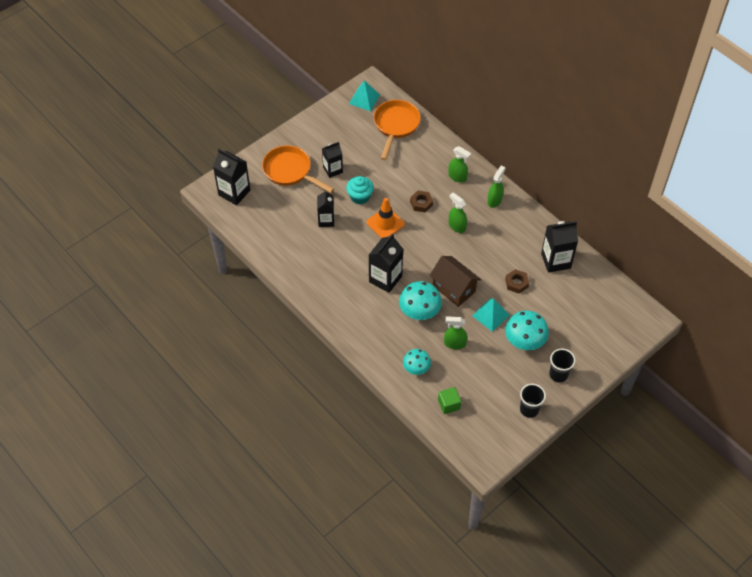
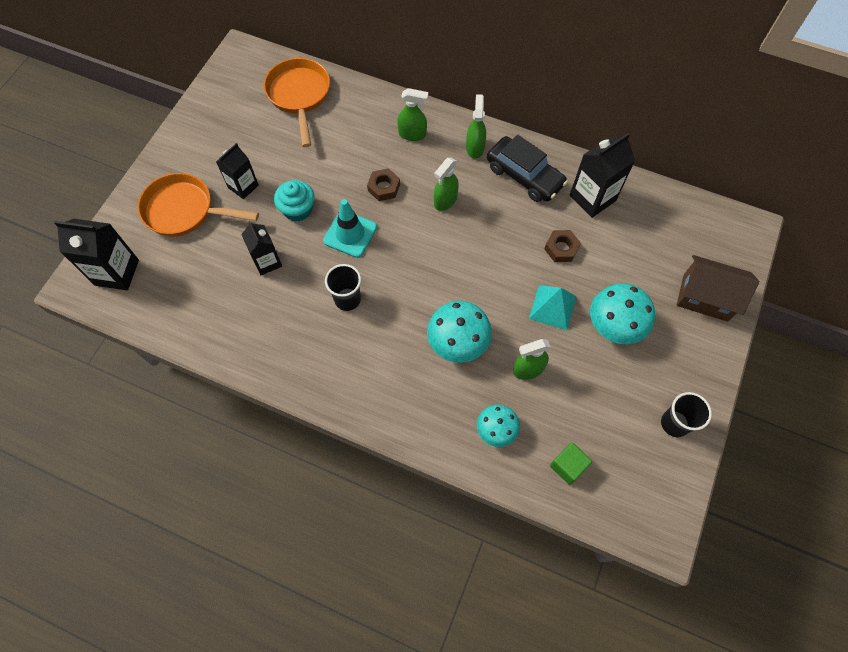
camera: 25 degrees left, 10 degrees up
turquoise pyramid [349,80,380,111] -> none
orange traffic cone [366,198,405,238] -> turquoise traffic cone [323,199,377,258]
black carton [369,233,403,293] -> none
brown house [429,256,481,307] -> brown house moved to [677,255,759,322]
green spray bottle [449,193,467,233] -> green spray bottle turned 75 degrees counterclockwise [434,158,459,211]
black cup [549,349,576,383] -> black cup moved to [325,264,361,311]
none -> black car [487,135,568,202]

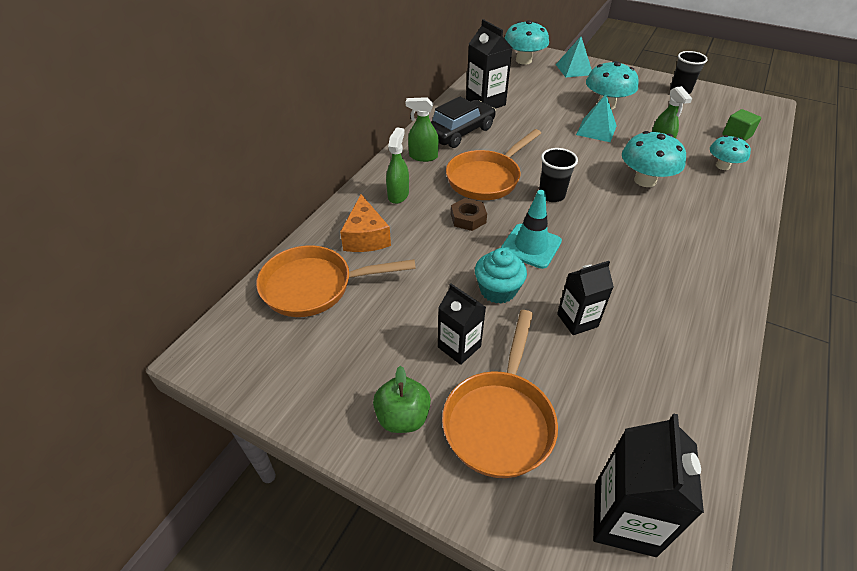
camera: 85 degrees left, 20 degrees down
black cup [325,264,361,311] -> black cup moved to [539,148,578,202]
green spray bottle [434,158,459,211] -> orange pan [446,129,541,200]
brown nut [544,230,581,262] -> none
brown house [677,255,759,322] -> turquoise pyramid [556,36,592,77]
none -> orange cheese [340,194,391,252]
none -> green apple [373,366,431,433]
none -> turquoise mushroom [504,20,549,65]

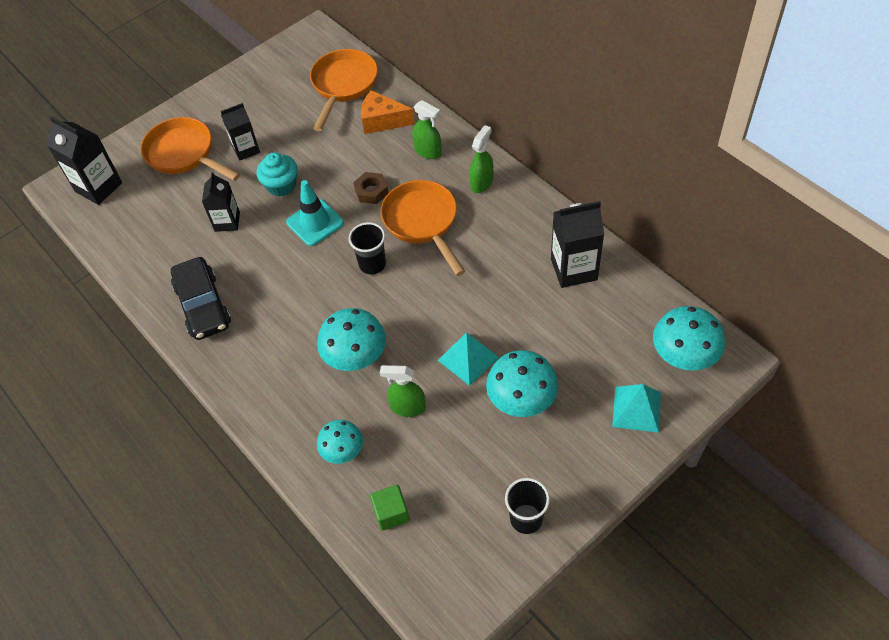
camera: 115 degrees right, 10 degrees up
green apple [373,366,431,433] -> none
black car [431,97,496,148] -> black car moved to [171,257,231,340]

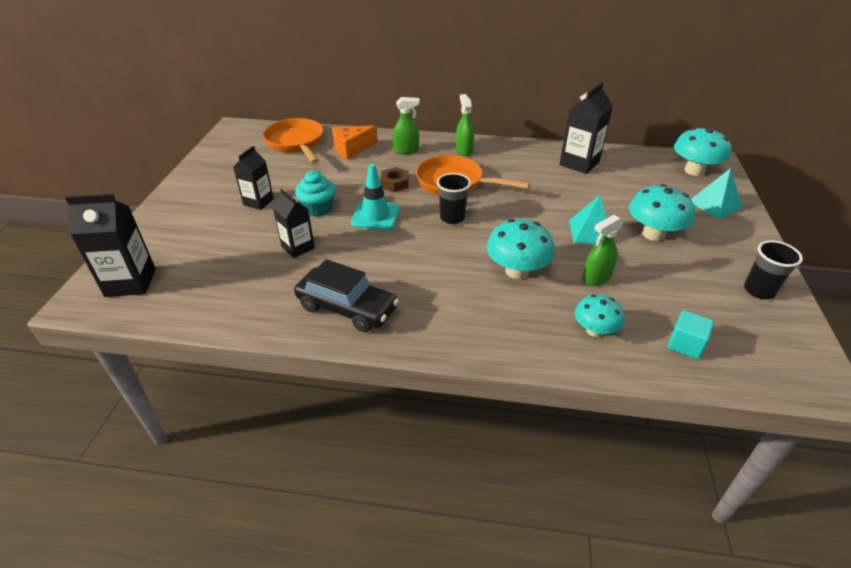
camera: 45 degrees left, 15 degrees down
orange pan [141,117,240,181] -> none
green cube [370,485,410,531] -> turquoise cube [668,310,714,360]

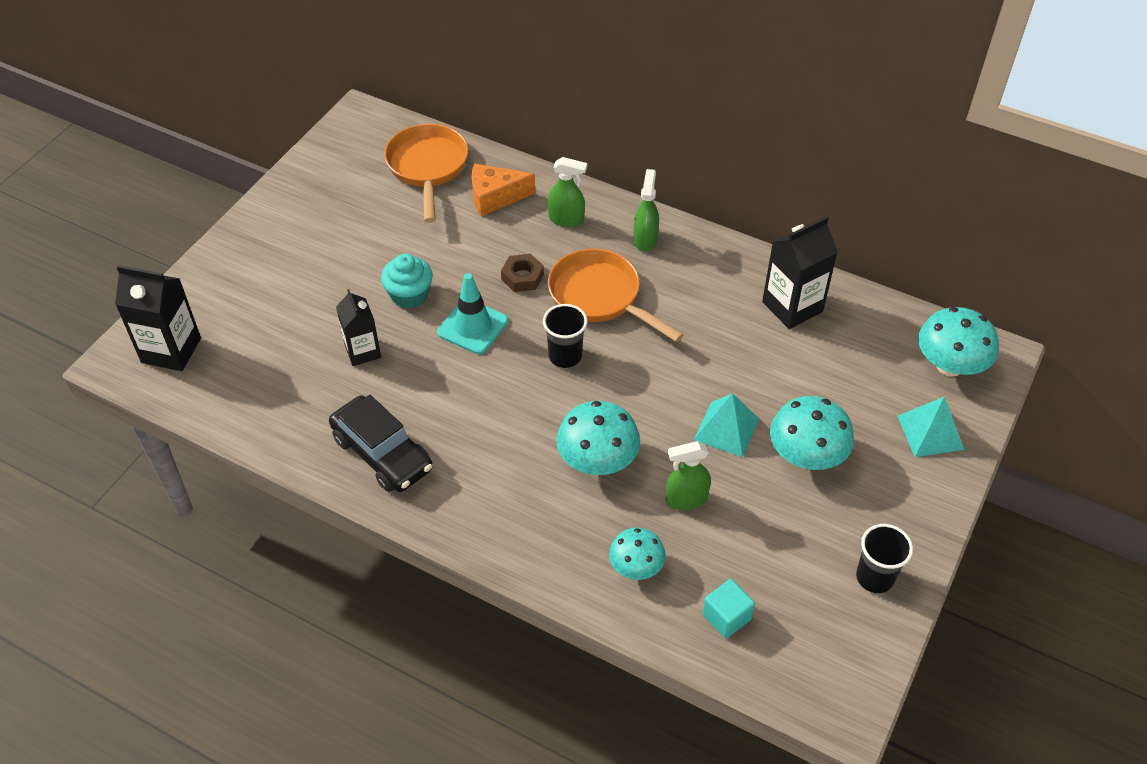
camera: 20 degrees right, 10 degrees up
black carton [233,146,274,210] -> none

